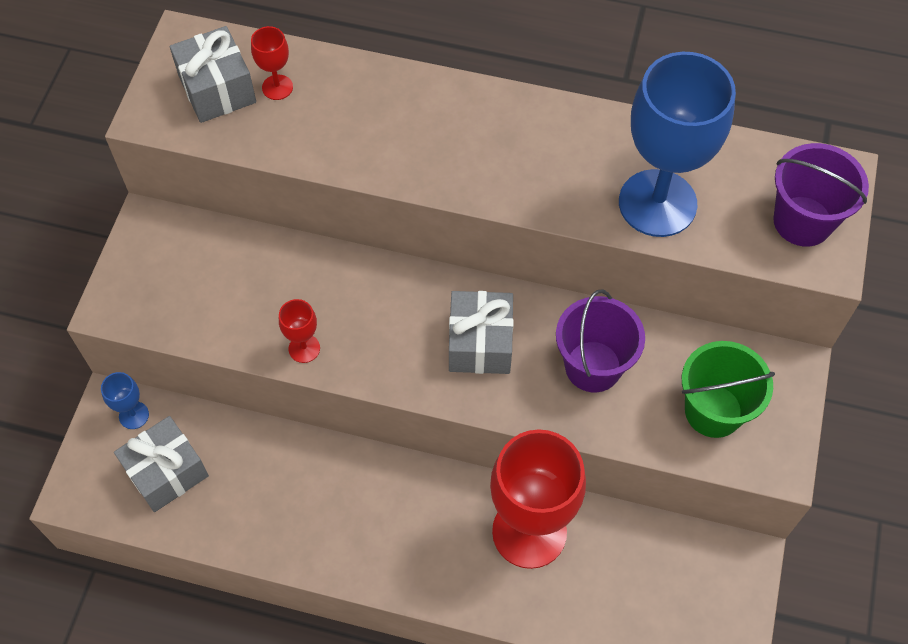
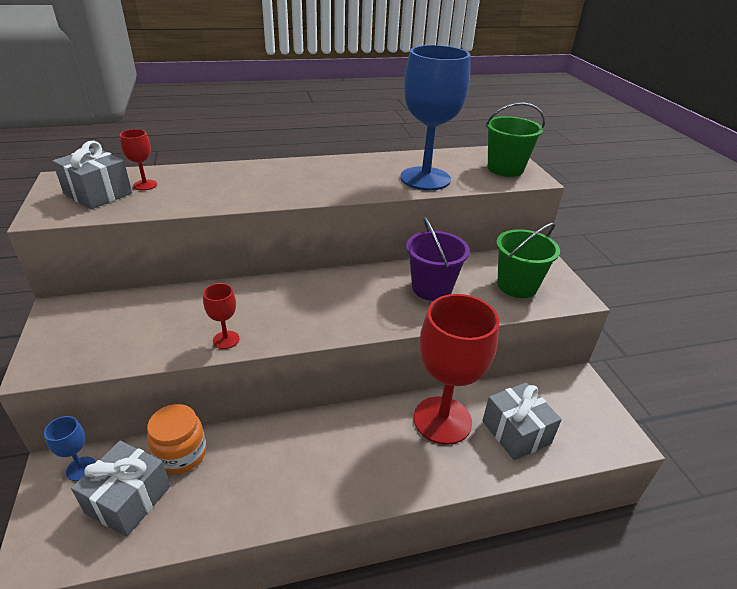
camera: 30 degrees left, 25 degrees down
grey gift [449,291,514,374] -> grey gift moved to [482,382,562,460]
purple bucket [773,143,869,247] -> green bucket [485,102,545,177]
none -> orange jar [147,404,206,474]

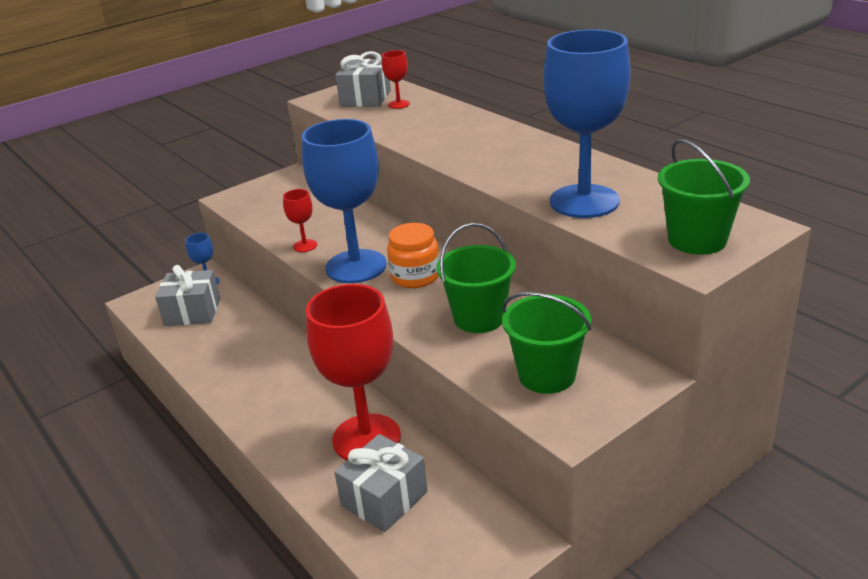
camera: 70 degrees right, 5 degrees down
orange jar [147,404,206,474] -> orange jar moved to [387,223,440,288]
purple bucket [406,217,470,301] -> green bucket [436,223,516,333]
none -> blue goblet [302,119,387,283]

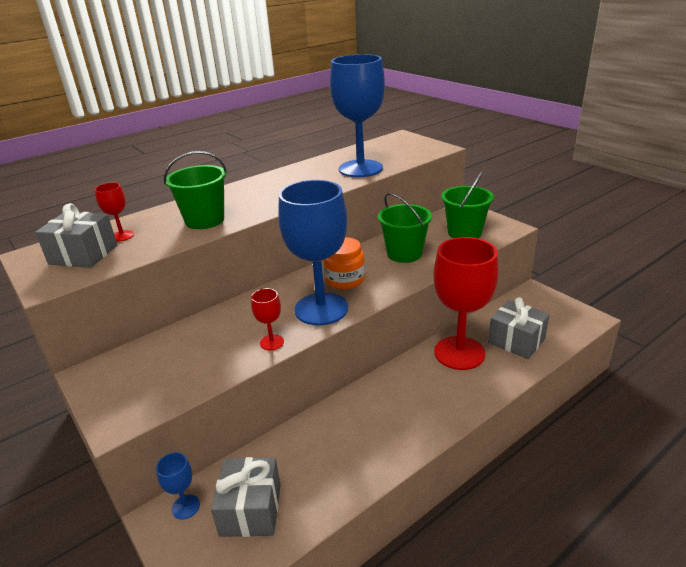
camera: 90 degrees left, 0 degrees up
green bucket [658,139,750,255] -> green bucket moved to [164,151,227,229]

